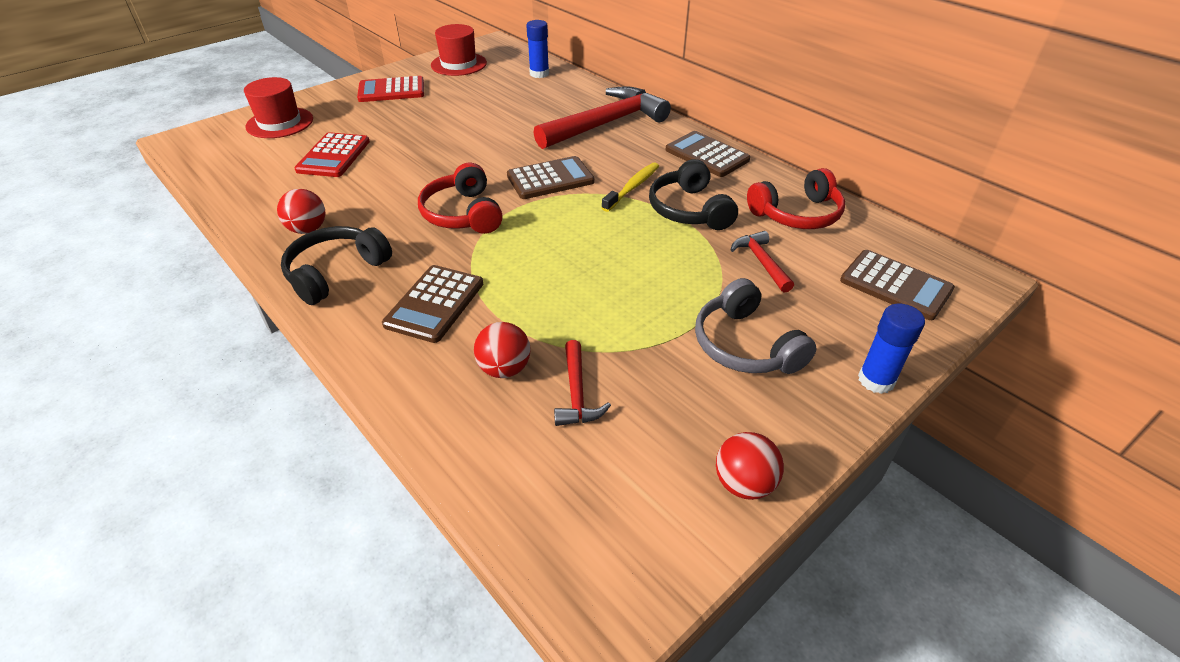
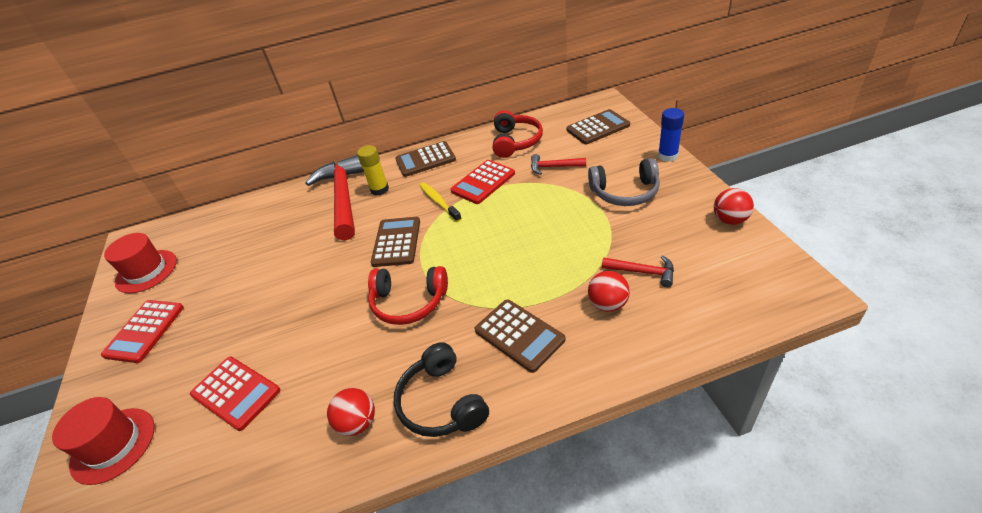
camera: 60 degrees left, 0 degrees up
blue glue stick [526,20,549,78] -> none
black headphones [649,159,738,230] -> red calculator [450,160,515,204]
none -> yellow glue stick [357,145,389,196]

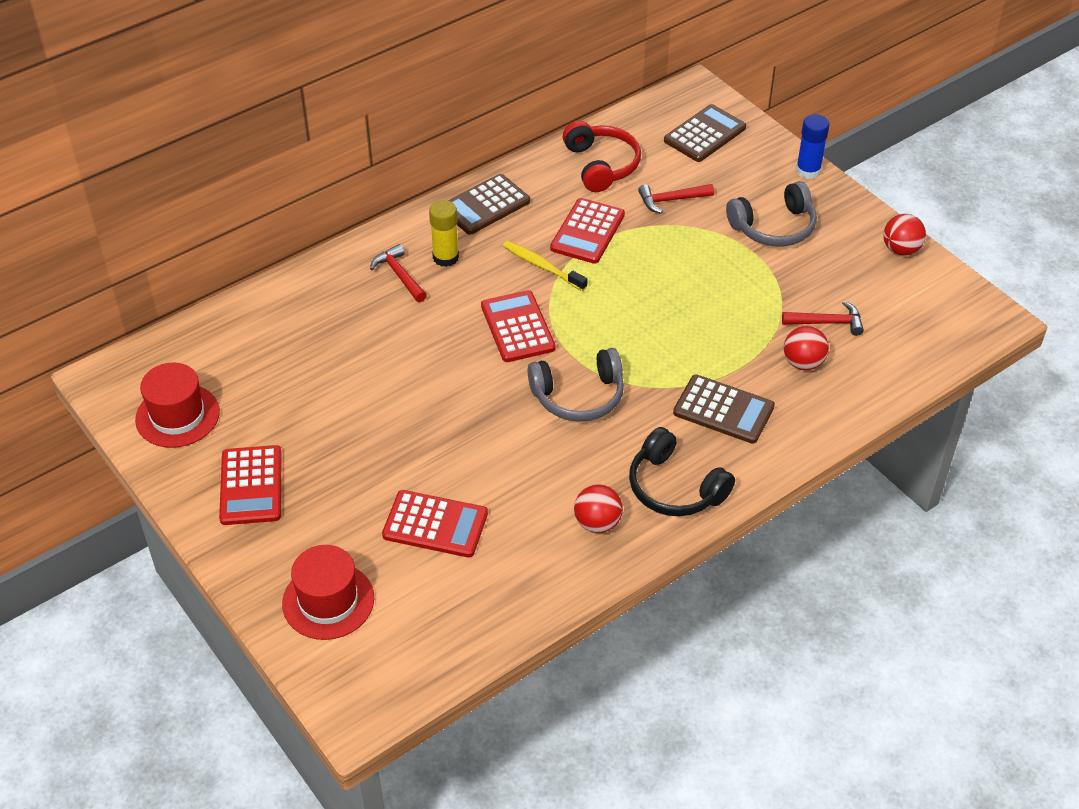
camera: 25 degrees left, 5 degrees up
red hammer [305,155,364,241] -> red hammer [370,244,427,302], size x0.46
red headphones [368,266,448,325] -> grey headphones [528,348,624,422]
brown calculator [371,217,420,267] -> red calculator [481,290,555,362]

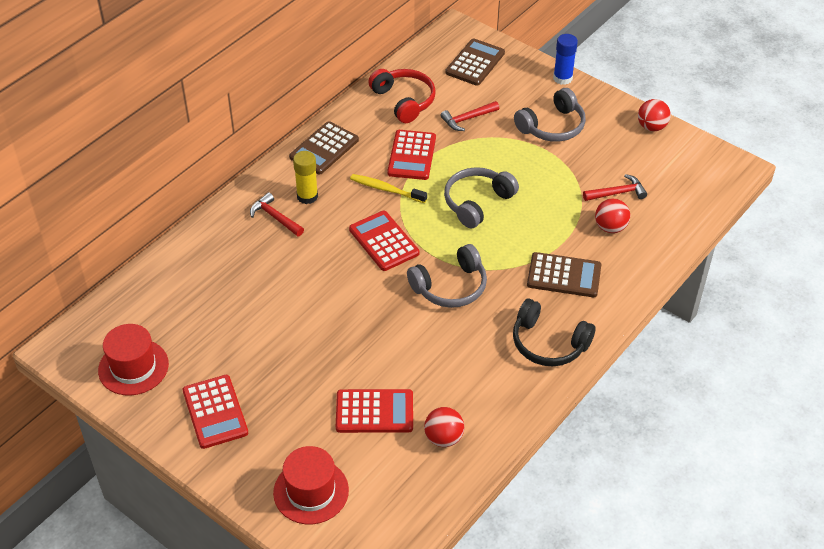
camera: 15 degrees left, 0 degrees up
red ball [574,484,623,533] -> red ball moved to [424,407,464,447]
none -> grey headphones [444,167,519,228]

